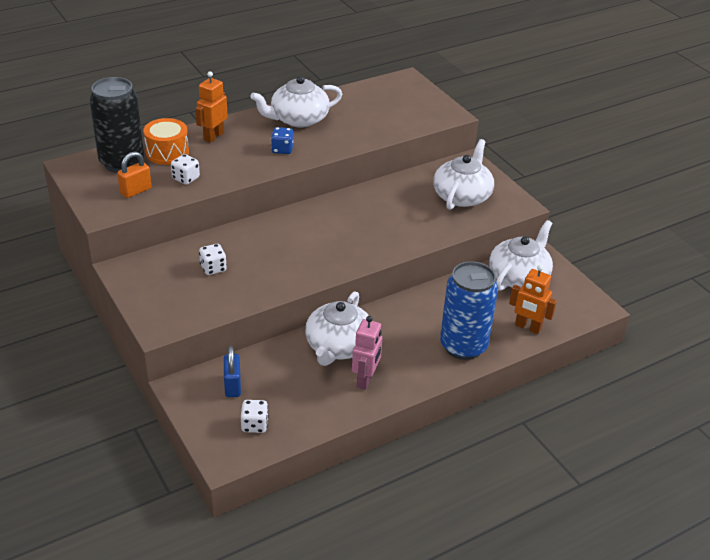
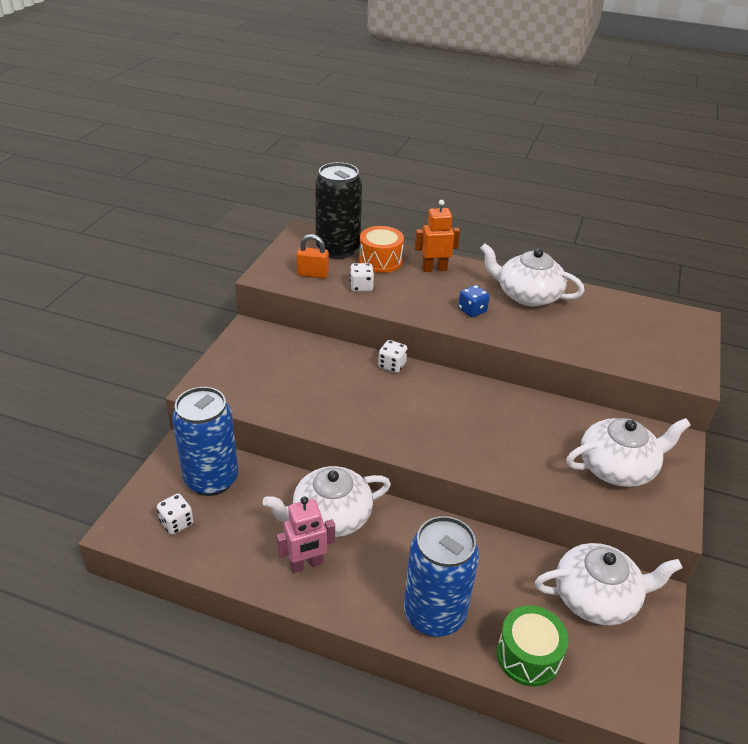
camera: 50 degrees right, 0 degrees up
white dice [199,244,227,275] -> white dice moved to [378,340,407,373]
blue padlock [224,346,241,397] -> blue can [172,387,238,496]
orange robot [509,265,557,334] -> green drum [497,605,569,687]

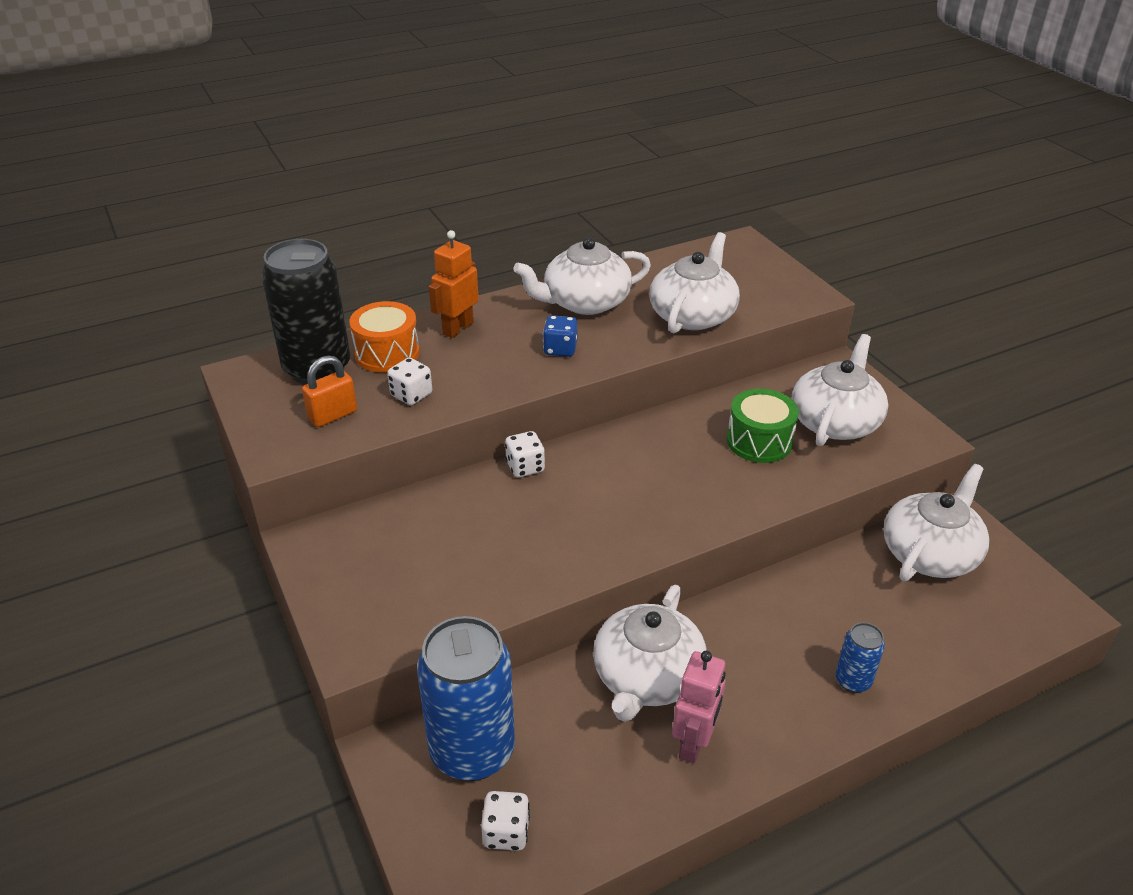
camera: 45 degrees left, 0 degrees up
blue can [404,516,479,637] -> blue can [835,622,885,693], size x0.46
green drum [497,605,569,687] -> green drum moved to [727,388,799,463]
none -> white teapot [649,232,740,333]

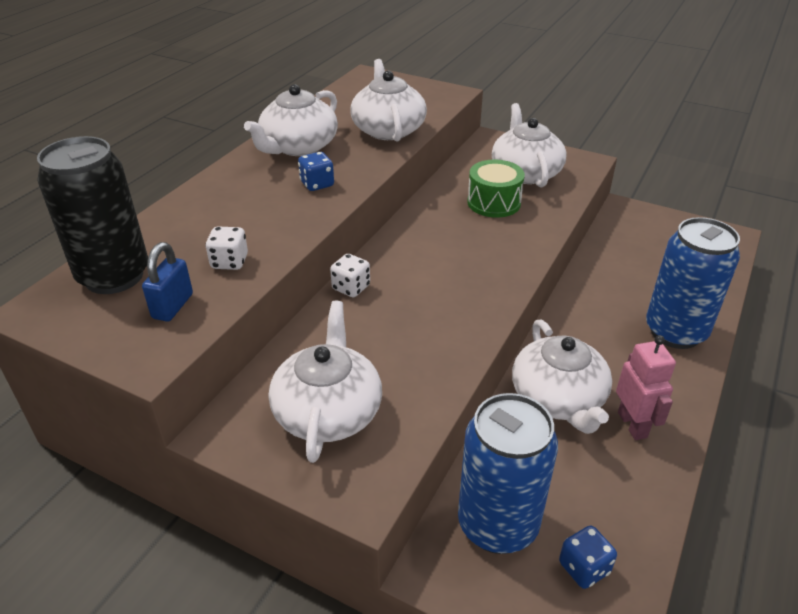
camera: 35 degrees left, 0 degrees up
orange padlock [302,355,357,427] -> blue padlock [142,242,193,322]
orange drum [349,301,420,372] -> none
orange robot [429,230,479,338] -> none
white dice [481,791,530,851] -> blue dice [559,526,617,589]
blue can [835,622,885,693] -> blue can [646,217,740,349], size x2.16
white teapot [884,464,989,581] -> white teapot moved to [269,300,382,463]

